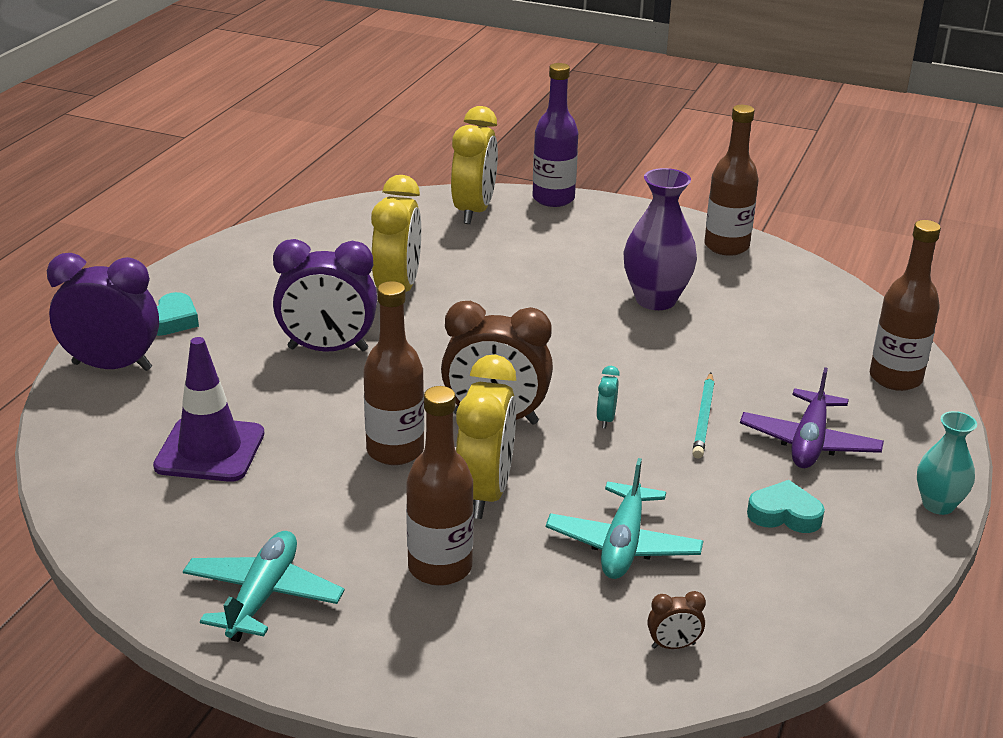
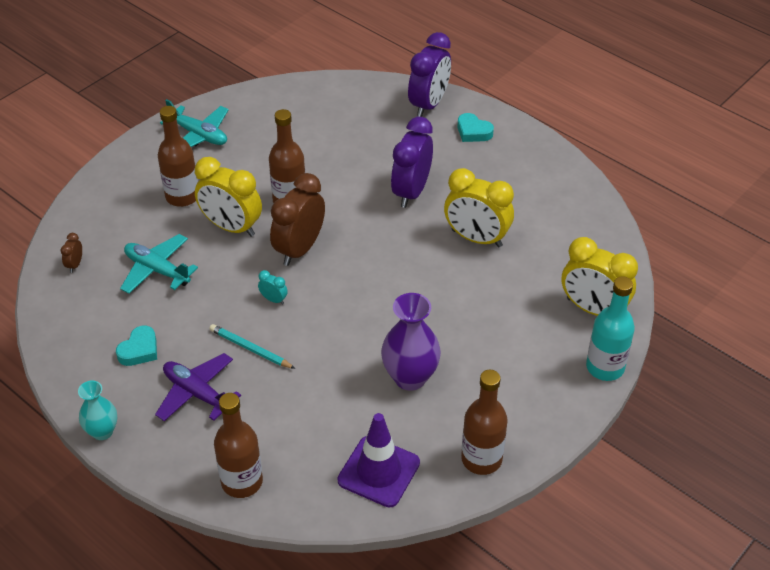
camera: 110 degrees right, 15 degrees up
purple traffic cone [153,337,264,482] -> purple traffic cone moved to [337,413,420,507]
purple bottle [532,63,578,207] -> turquoise bottle [586,276,635,381]

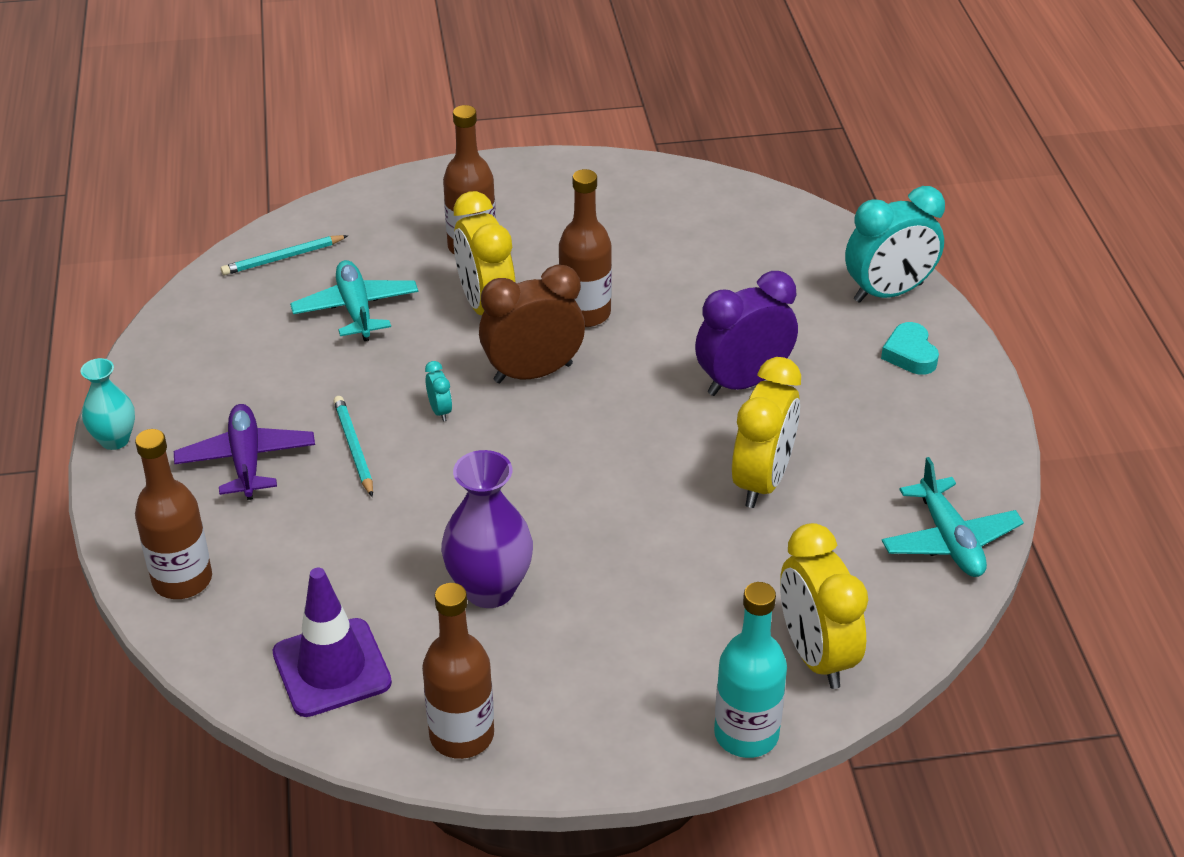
camera: 40 degrees right, 5 degrees down
brown clock [61,233,82,273] -> turquoise pencil [221,235,348,275]
turquoise heart [116,326,157,366] -> none
turquoise plane [160,99,229,147] -> turquoise plane moved to [882,457,1024,577]
purple clock [408,32,451,117] -> turquoise clock [845,186,945,303]
yellow clock [444,168,514,247] -> yellow clock turned 135 degrees counterclockwise [732,357,801,508]

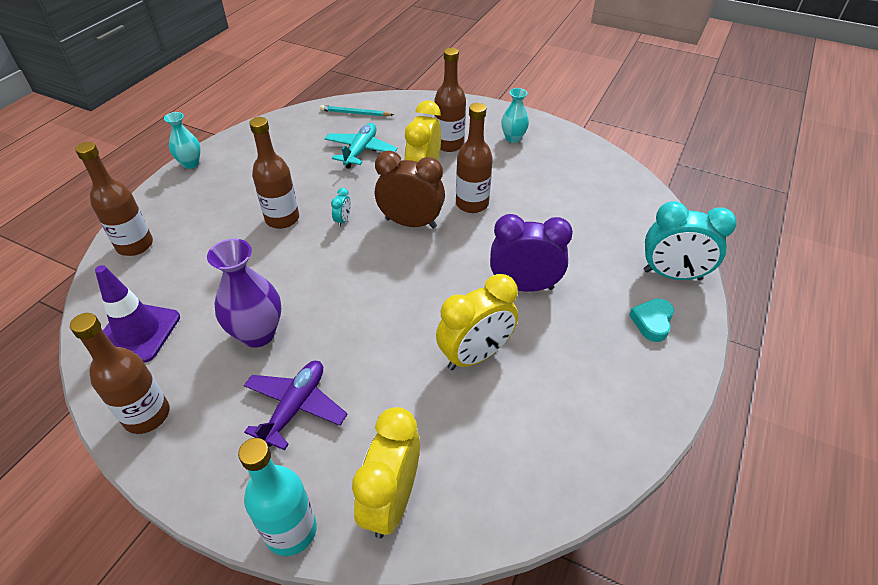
camera: 35 degrees right, 5 degrees up
purple plane [174,404,315,500] -> purple plane moved to [244,361,347,450]
turquoise pencil [333,396,373,497] -> brown bottle [249,117,299,229]
turquoise plane [882,457,1024,577] -> none
none -> turquoise vase [501,88,529,143]

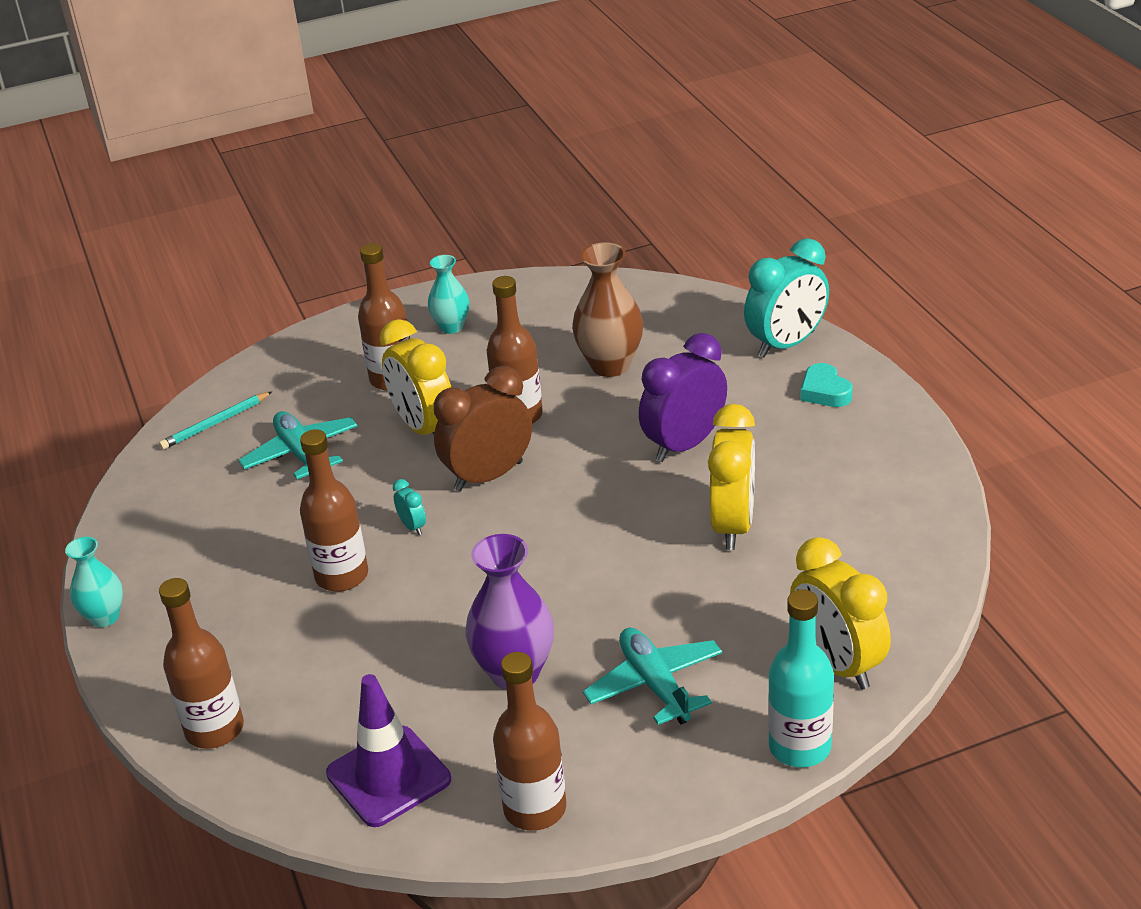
camera: 45 degrees left, 10 degrees down
purple plane [244,361,347,450] -> turquoise plane [583,628,722,725]
none -> brown vase [572,242,643,377]

